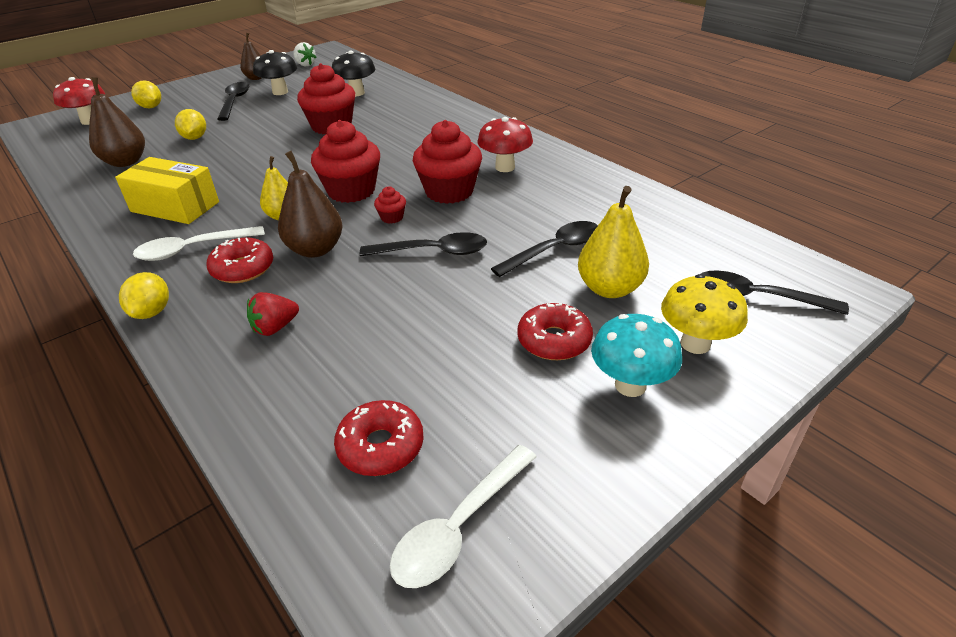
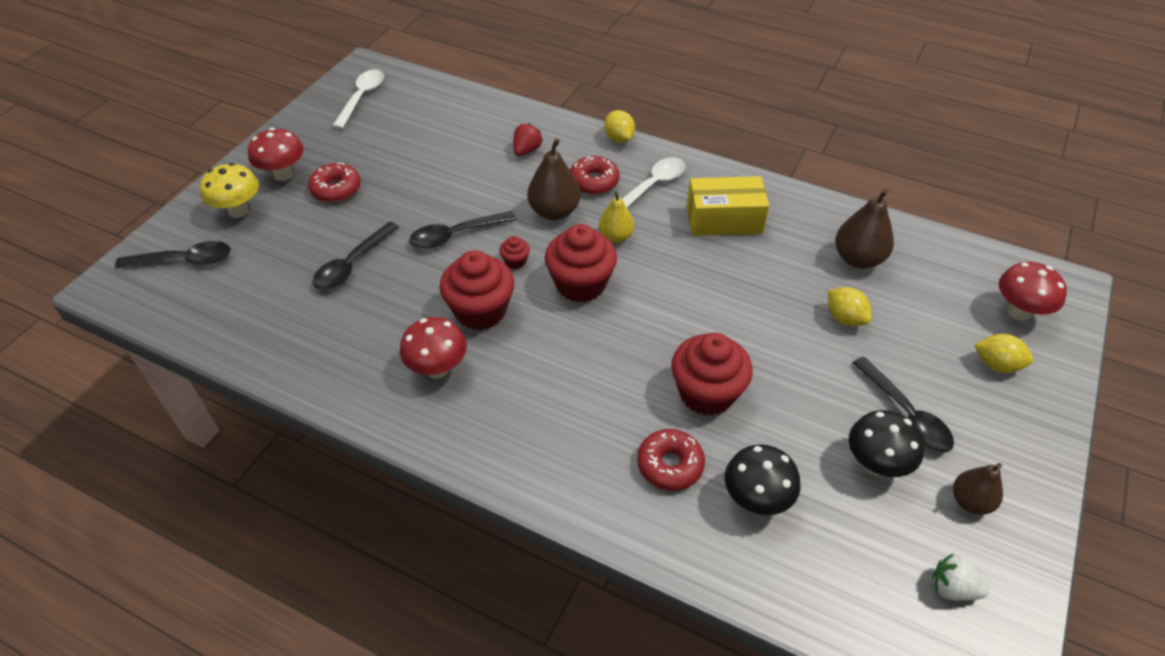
camera: 155 degrees right, 10 degrees up
red donut [334,400,424,476] -> red donut moved to [637,429,705,491]
yellow pear [578,186,649,298] -> none
turquoise mushroom [591,314,682,397] -> red mushroom [248,128,304,181]

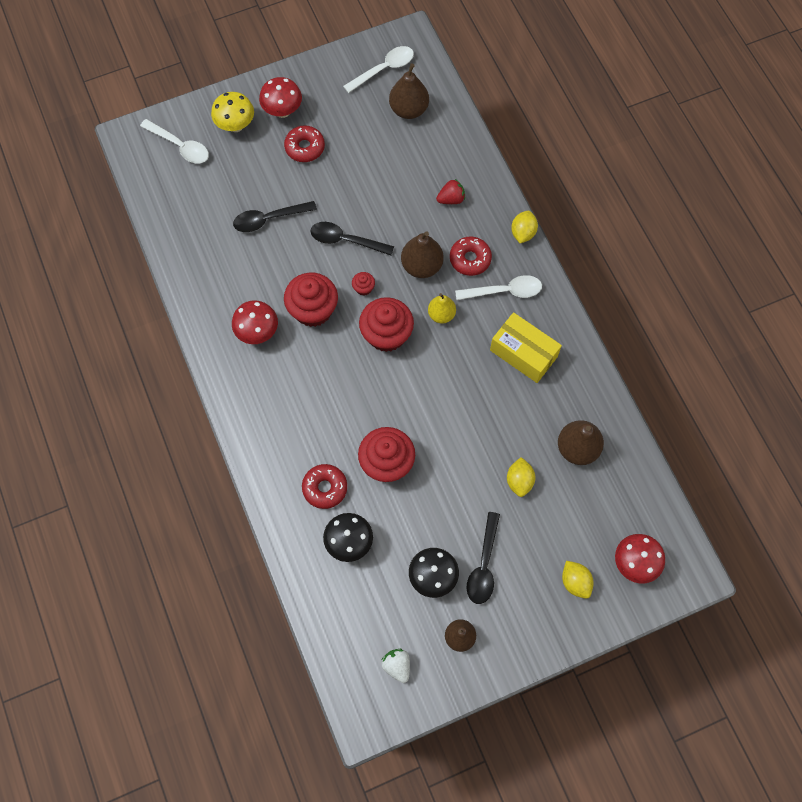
camera: 40 degrees right, 20 degrees up
black spoon [115,241,231,268] -> white spoon [140,119,209,163]
none -> brown pear [389,63,429,119]

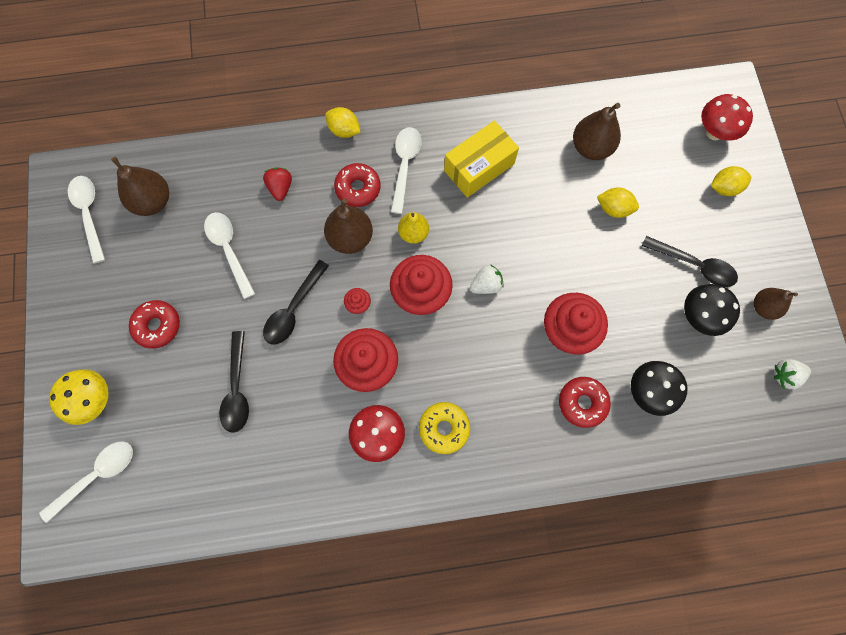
camera: 75 degrees left, 5 degrees up
red mushroom [259,77,302,118] -> none
none -> white spoon [204,212,255,299]
none -> yellow donut [419,402,470,454]
none -> white strawberry [470,264,504,294]

